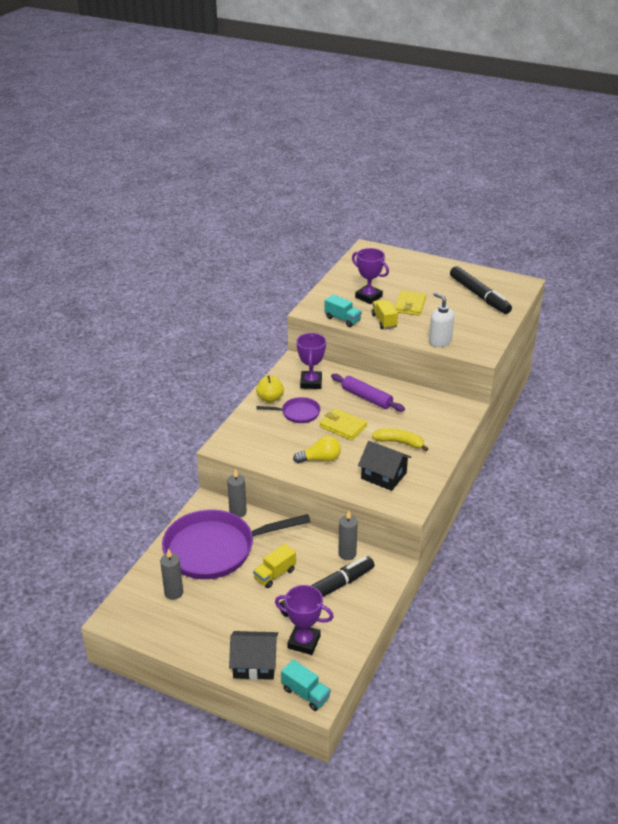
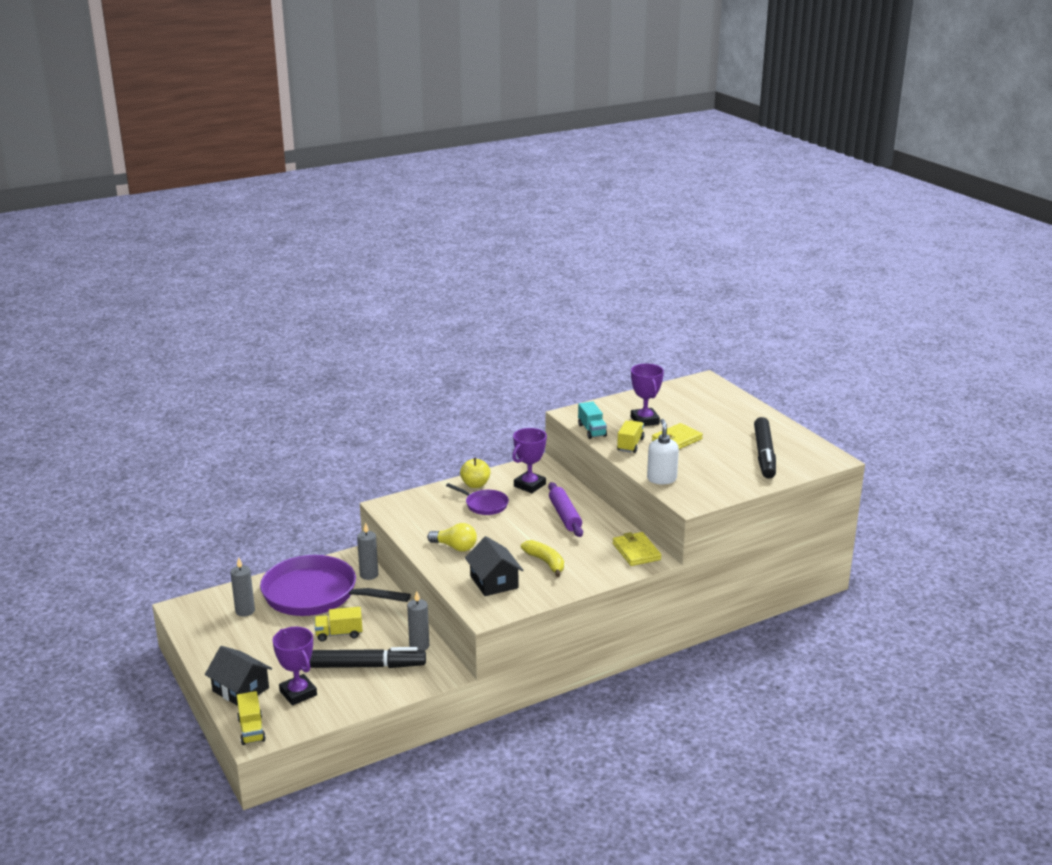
camera: 35 degrees right, 10 degrees down
turquoise truck [281,659,331,711] -> yellow truck [237,691,266,745]
yellow wallet [320,408,367,440] -> yellow wallet moved to [612,532,661,566]

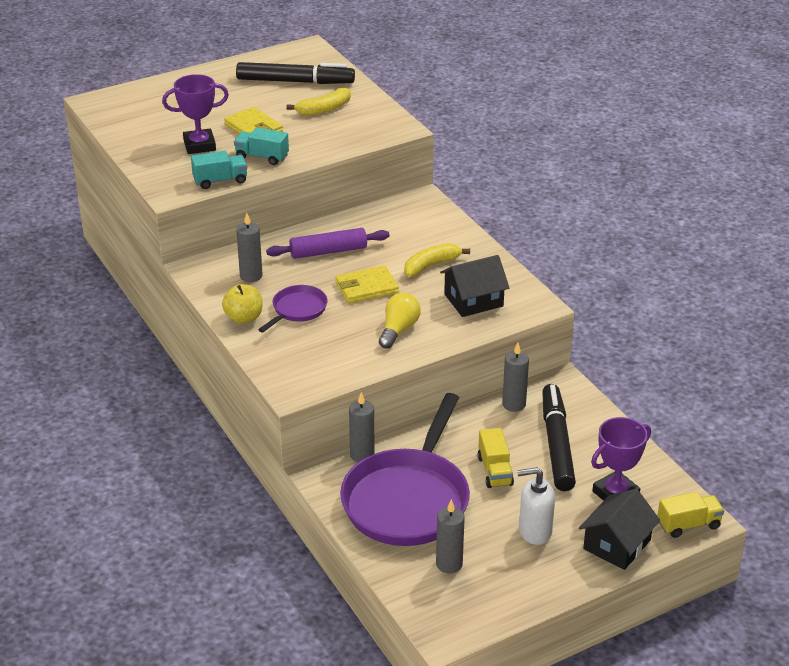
camera: 90 degrees left, 10 degrees up
purple trophy [512,428,547,493] -> grey candle [236,213,263,282]
yellow wallet [612,532,661,566] -> yellow wallet moved to [335,265,399,304]
yellow truck [617,420,645,453] -> turquoise truck [234,127,289,165]
white soap dispenser [647,419,679,484] -> white soap dispenser moved to [517,467,555,545]
none -> yellow banana [287,87,351,116]

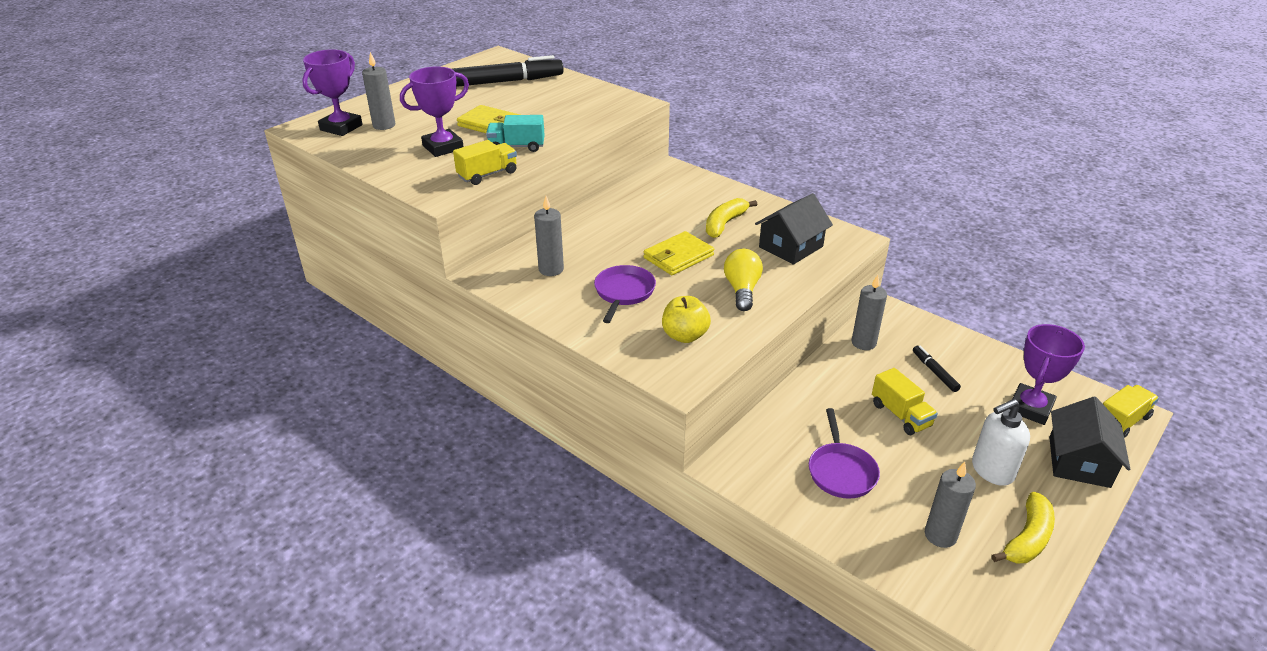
camera: 20 degrees left, 0 degrees up
turquoise truck [191,151,247,189] -> yellow truck [453,140,517,185]
yellow apple [222,284,263,324] -> yellow apple moved to [662,296,711,343]
purple rolling pin [266,228,390,259] -> none
yellow banana [287,87,351,116] -> yellow banana moved to [992,492,1055,563]
purple pan [340,393,470,546] -> purple pan [809,408,880,499], size x0.47
grey candle [349,392,375,462] -> grey candle moved to [362,52,395,130]
black marker [542,384,576,491] -> black marker [913,346,961,392], size x0.44
none -> purple trophy [302,49,363,136]

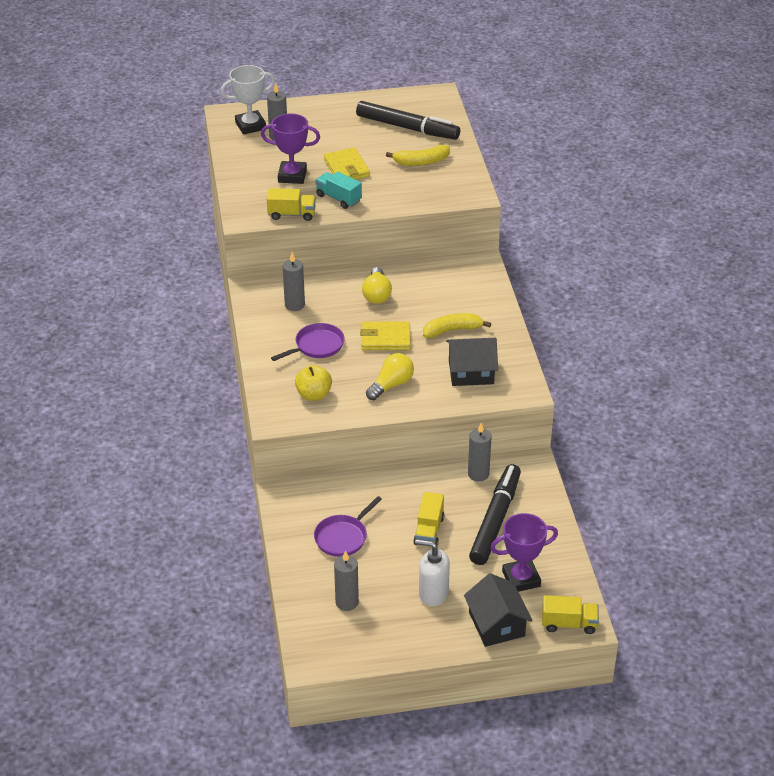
camera: 40 degrees right, 5 degrees up
purple trophy [302,49,363,136] -> white trophy [221,65,275,135]
black marker [913,346,961,392] -> black marker [469,464,521,565], size x2.27
yellow banana [992,492,1055,563] -> yellow banana moved to [386,145,450,166]
black house [1049,397,1130,488] -> black house turned 75 degrees counterclockwise [464,573,533,647]
none -> yellow light bulb [362,267,392,304]

